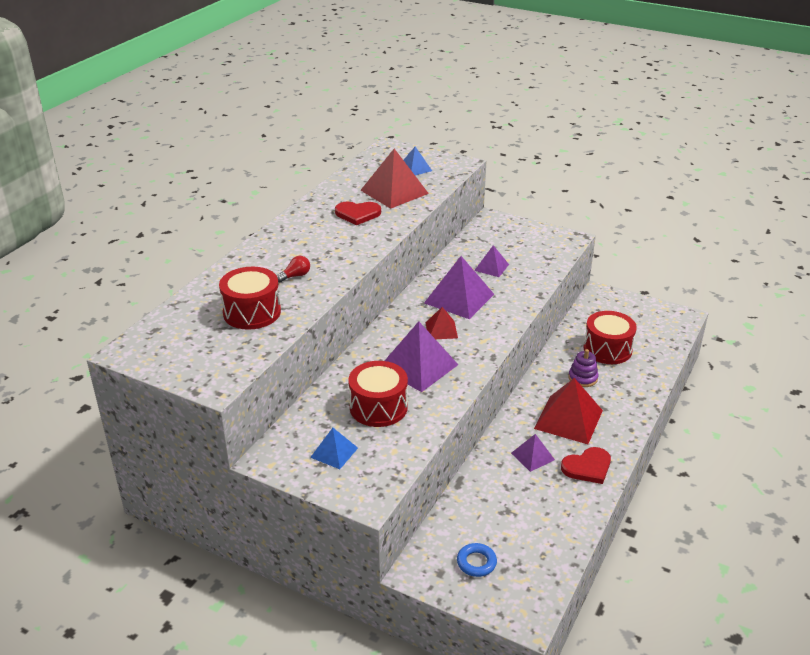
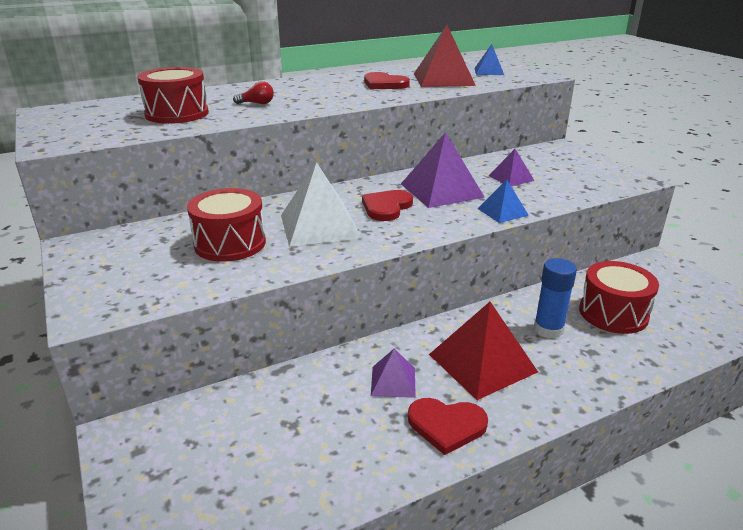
camera: 35 degrees right, 5 degrees down
blue pyramid [310,428,358,469] -> blue pyramid moved to [477,180,529,223]
purple pyramid [385,321,458,392] -> white pyramid [281,162,361,247]
red pyramid [425,307,458,339] -> red heart [362,190,413,221]
blue ring [457,543,497,577] -> none
purple stacking toy [568,349,598,387] -> blue glue stick [534,258,577,339]

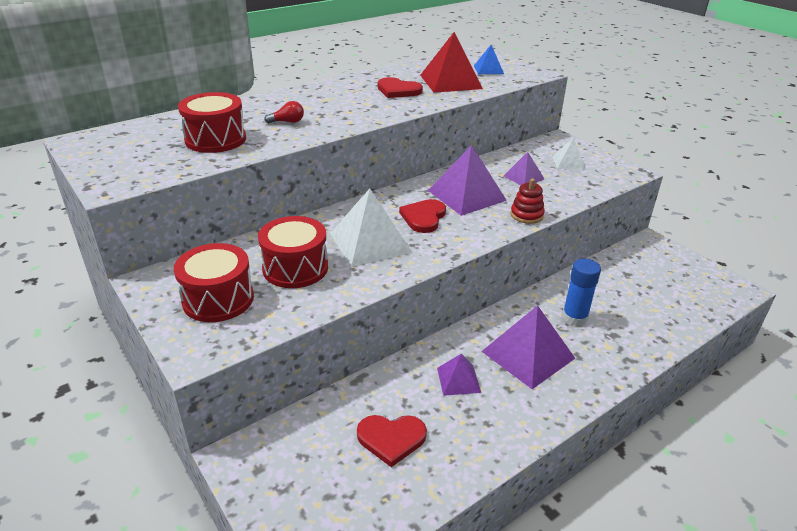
camera: 10 degrees left, 5 degrees up
red heart [408,398,488,455] -> red heart moved to [357,415,427,467]
red pyramid [429,302,538,400] -> purple pyramid [481,305,575,389]
blue pyramid [477,180,529,223] -> red stacking toy [510,179,545,224]
red drum [579,261,659,334] -> red drum moved to [174,243,254,322]
none -> white pyramid [552,138,586,170]

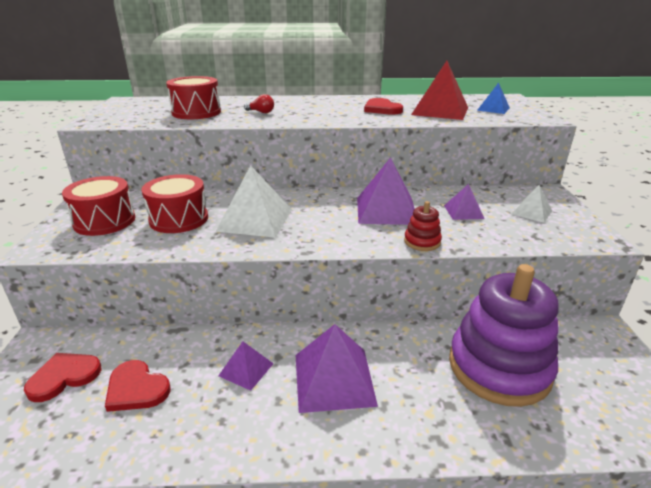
camera: 35 degrees right, 5 degrees down
red heart [399,199,446,233] -> red heart moved to [24,353,102,402]
blue glue stick [562,259,601,326] -> none
none -> purple stacking toy [449,264,559,407]

